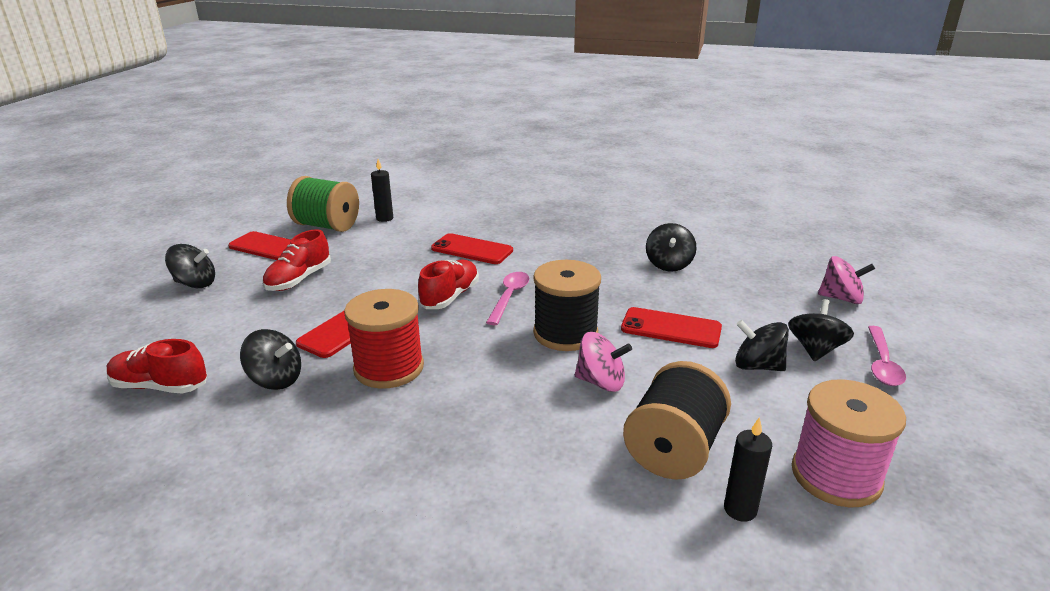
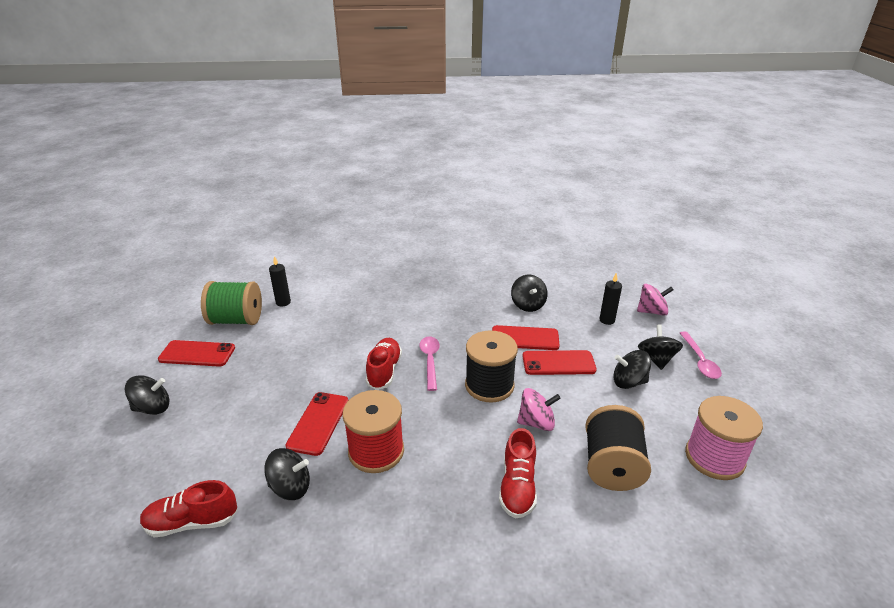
camera: 20 degrees left, 5 degrees up
red shoe [262,229,331,291] -> red shoe moved to [499,428,537,518]
red phone [431,233,513,264] -> red phone moved to [492,325,560,350]
black candle [724,417,772,522] -> black candle moved to [599,273,622,325]

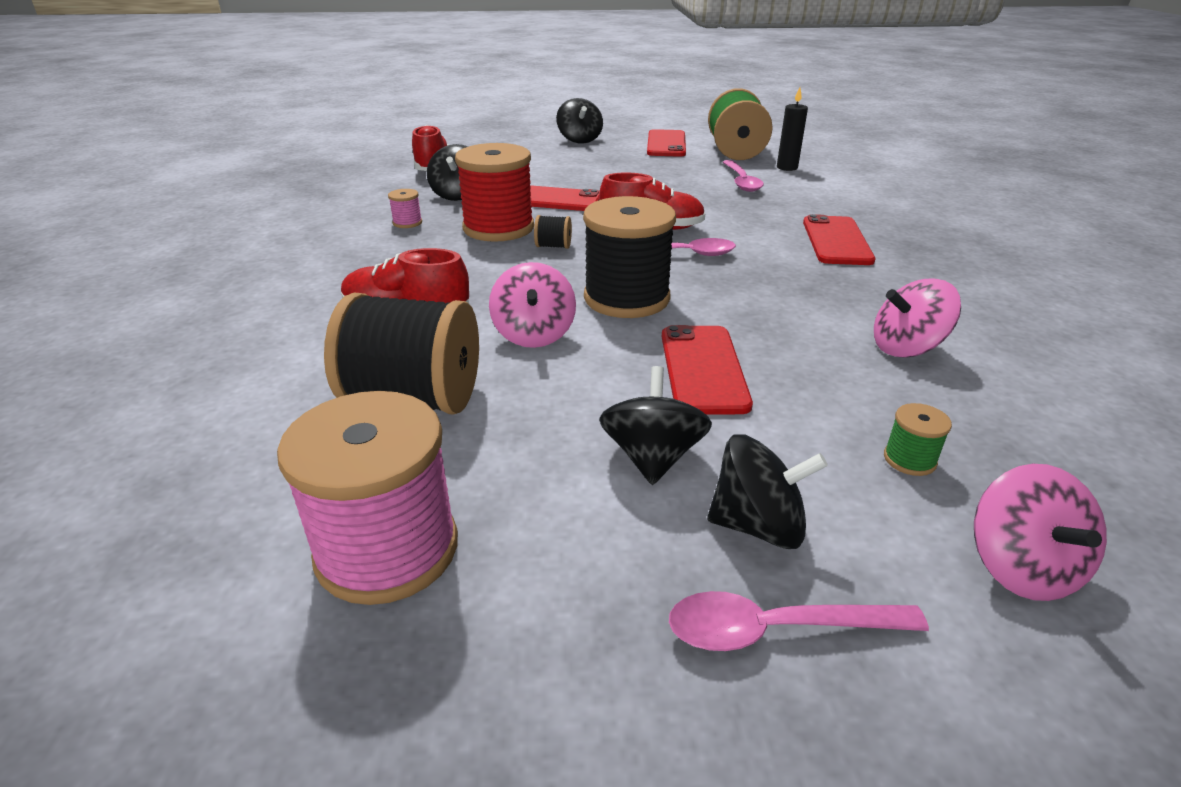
camera: 90 degrees right, 0 degrees up
red phone [492,325,560,350] -> red phone moved to [803,214,875,265]
black spinning top [511,275,548,312] -> pink spinning top [874,278,961,358]
black candle [599,273,622,325] -> green spool [884,403,952,476]
none -> pink spool [388,189,422,228]
none -> black spool [534,215,572,249]
none -> pink spoon [723,160,764,192]

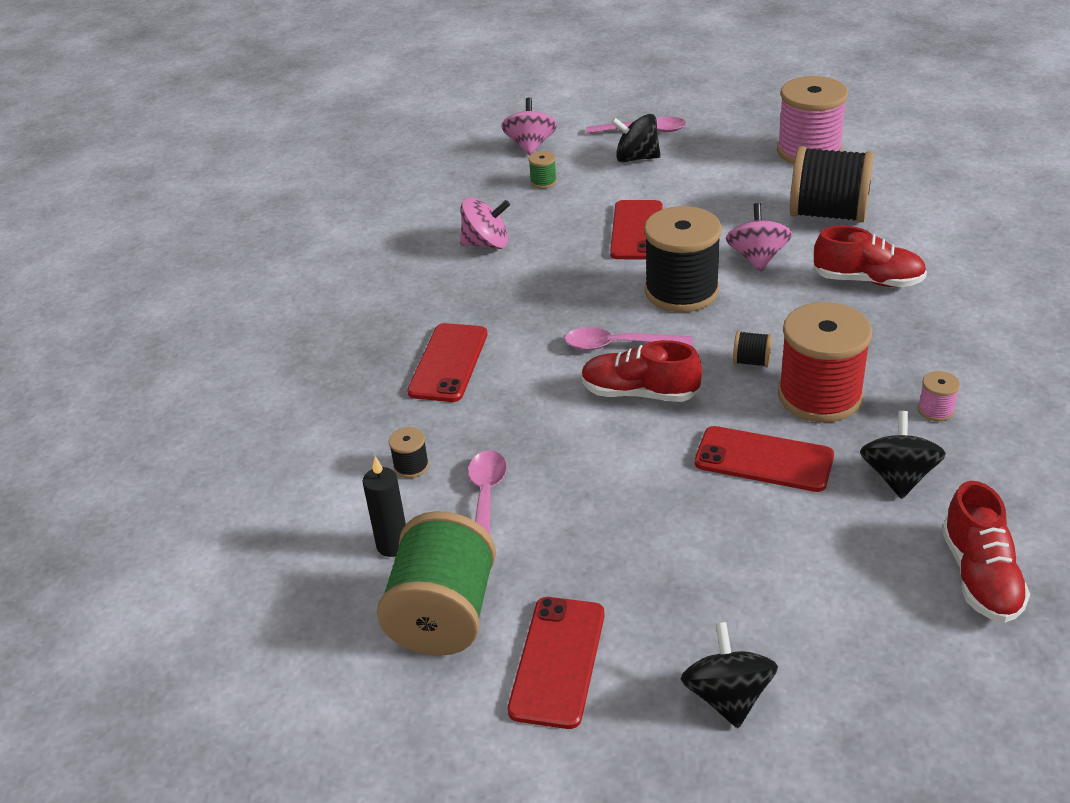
camera: 170 degrees left, 5 degrees up
black spinning top [599,366,712,485] -> none
none -> black spool [388,427,429,478]

